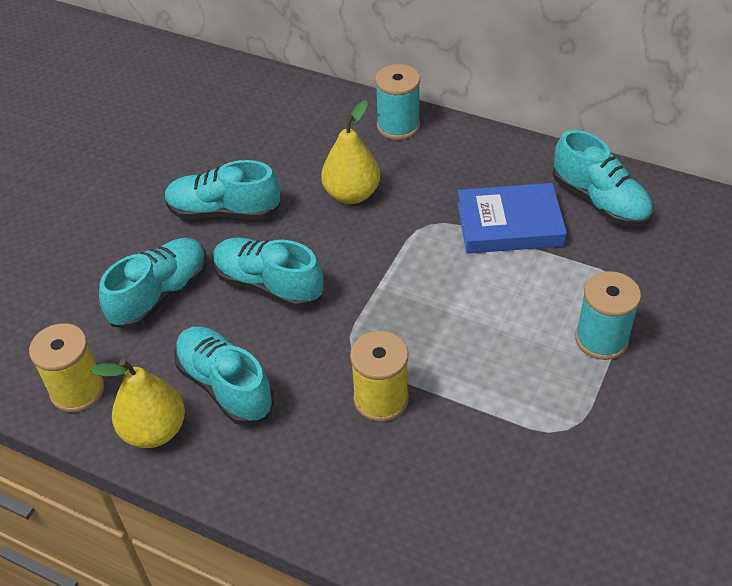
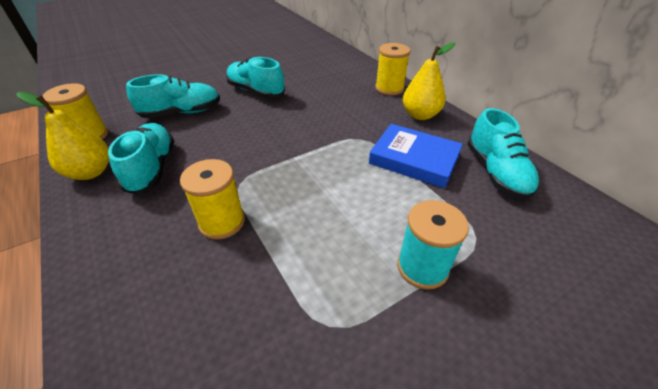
camera: 30 degrees right, 5 degrees down
turquoise shoe [213,237,323,309] -> none
yellow pear [321,101,380,204] -> yellow pear moved to [403,42,455,120]
turquoise spool [375,64,420,140] -> yellow spool [375,43,410,95]

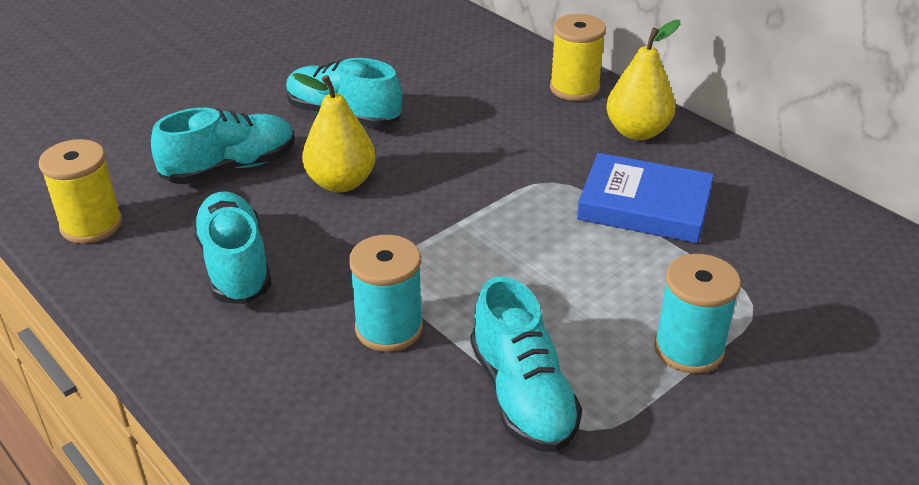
camera: 10 degrees left, 5 degrees down
yellow pear [17,92,109,180] -> yellow pear moved to [293,73,376,192]
yellow spool [180,159,245,240] -> turquoise spool [349,235,423,352]
turquoise shoe [467,108,539,200] -> turquoise shoe moved to [471,277,582,452]

